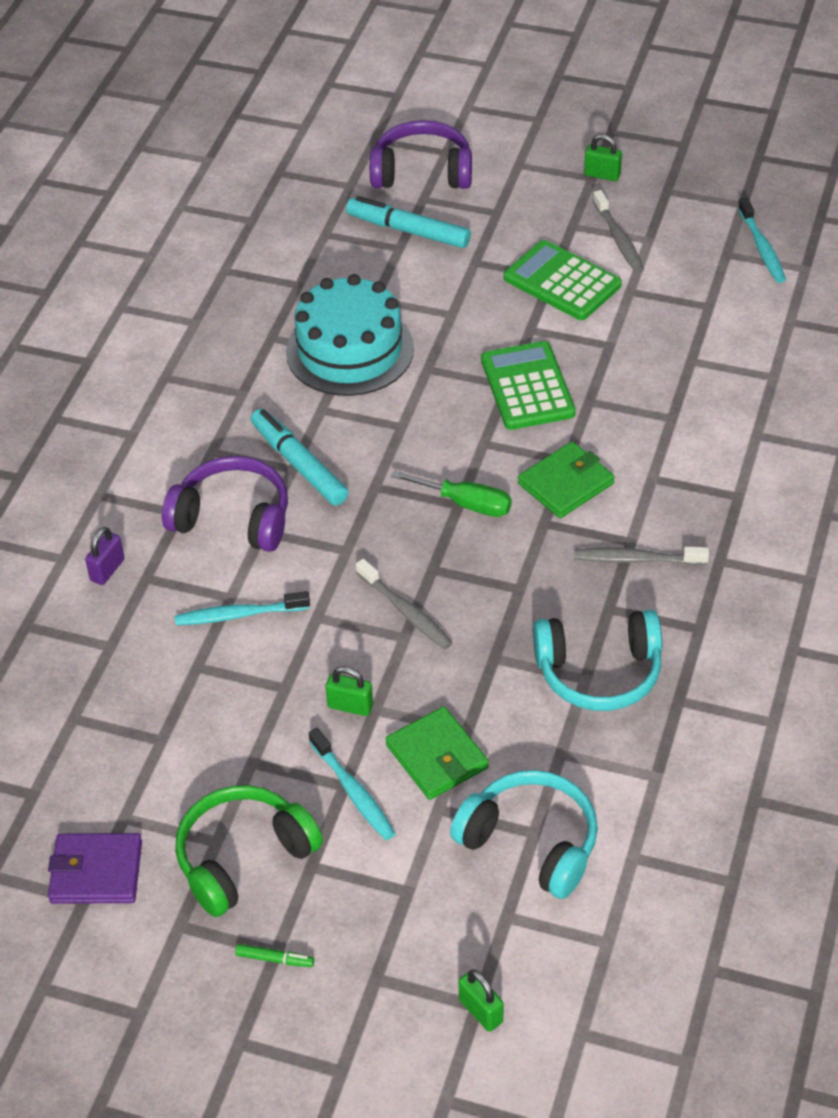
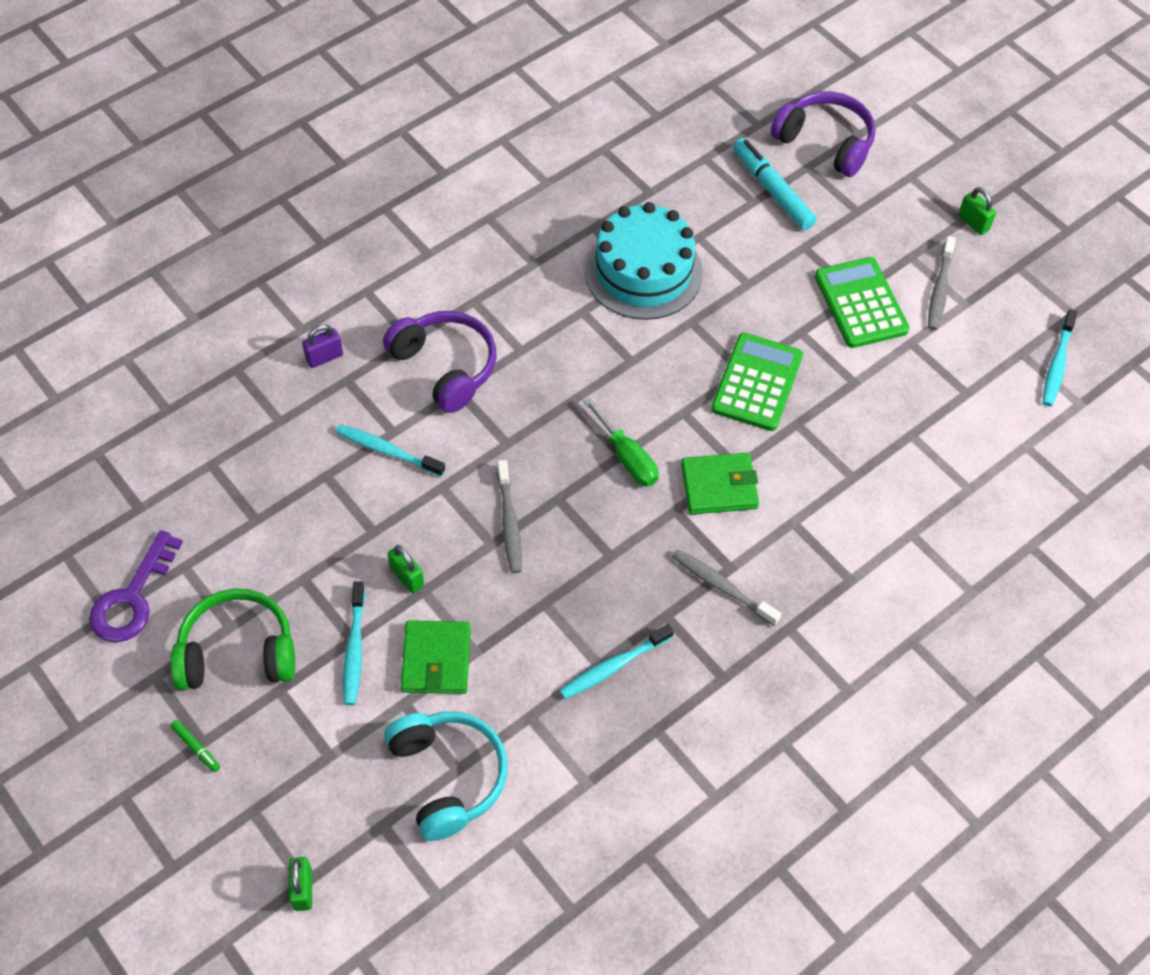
camera: 30 degrees right, 10 degrees up
purple wallet [48,833,142,904] -> purple key [89,530,183,642]
turquoise marker [251,409,349,506] -> none
turquoise headphones [533,610,662,711] -> turquoise toothbrush [559,624,674,699]

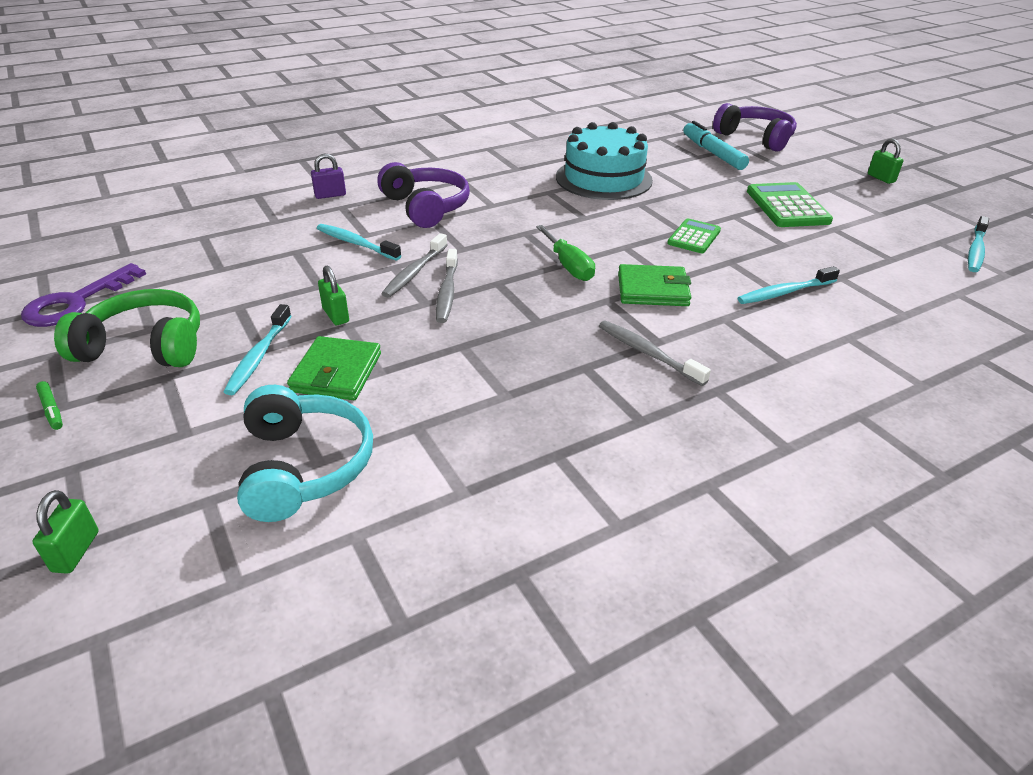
camera: 10 degrees right, 20 degrees down
turquoise toothbrush [559,624,674,699] -> turquoise toothbrush moved to [738,266,840,304]
green calculator [711,333,803,431] -> green calculator [667,219,721,253], size x0.63
grey toothbrush [928,236,956,330] -> grey toothbrush moved to [381,233,447,298]

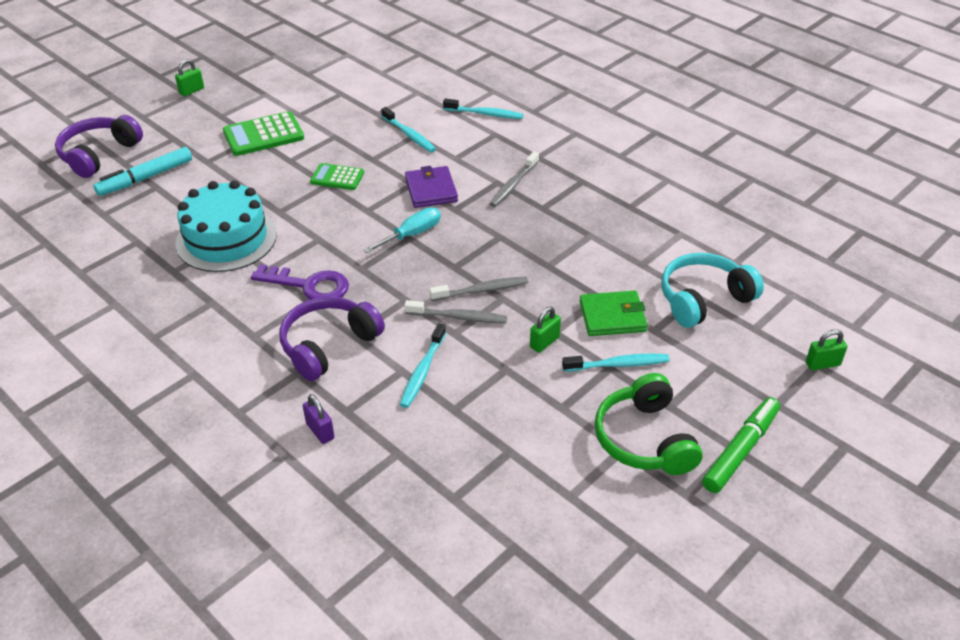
camera: 105 degrees left, 5 degrees up
purple key [21,263,146,327] -> purple key moved to [251,264,349,300]
green marker [36,381,63,430] -> green marker [702,397,780,493], size x2.21
green screwdriver [536,225,595,281] -> turquoise screwdriver [363,207,441,253]
green wallet [618,264,691,306] -> purple wallet [405,166,458,208]
turquoise toothbrush [968,216,989,272] -> turquoise toothbrush moved to [443,98,524,119]

